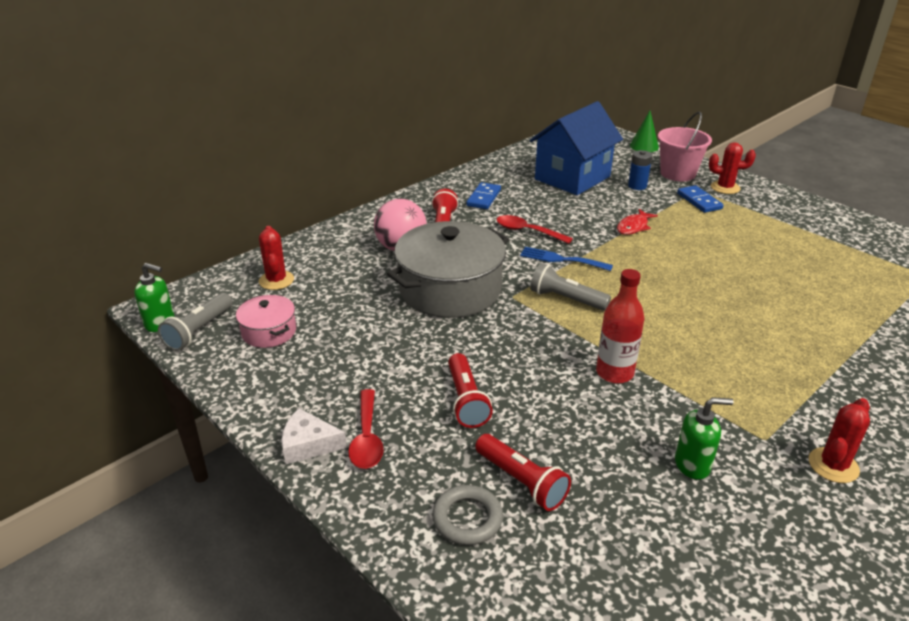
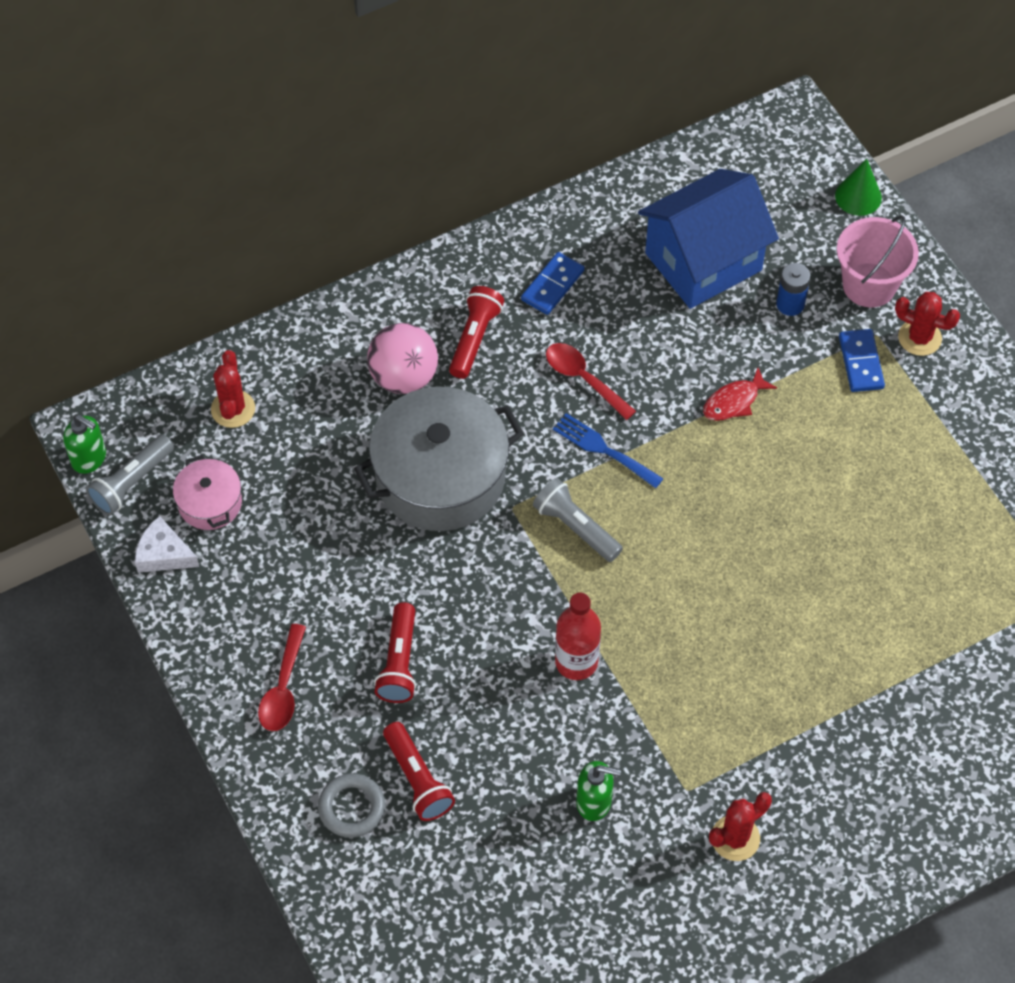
camera: 15 degrees right, 25 degrees up
white cheese [282,408,347,464] -> white cheese moved to [135,516,199,573]

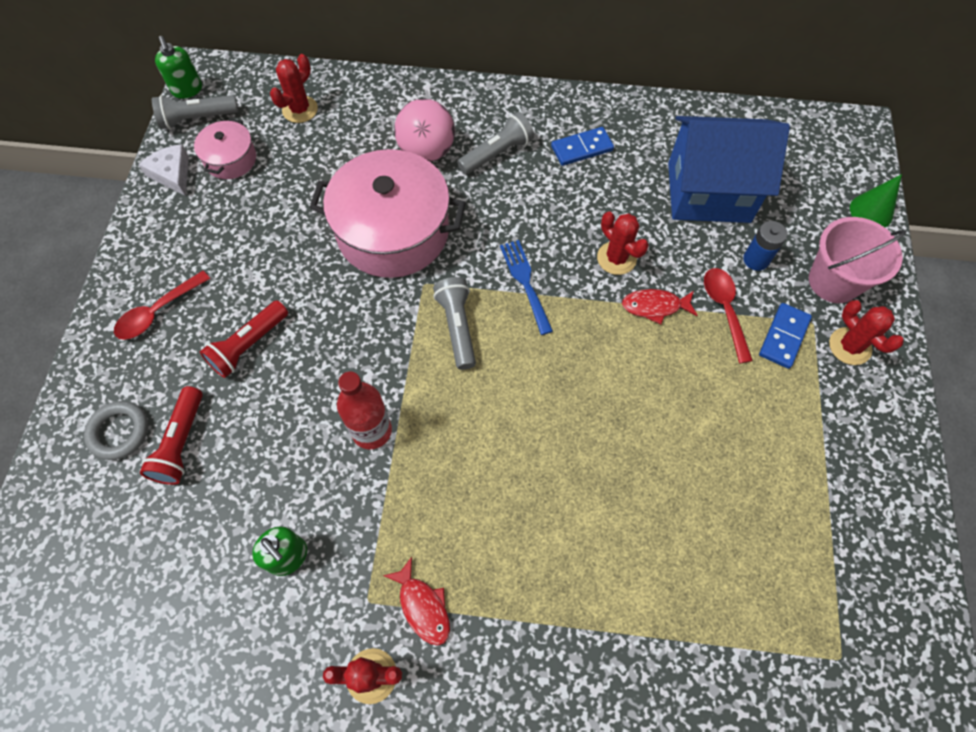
camera: 35 degrees right, 5 degrees up
grey pot [354,386,524,531] -> pink pot [309,149,466,278]
red flashlight [449,286,504,379] -> grey flashlight [457,112,534,175]
red spoon [546,343,636,420] -> red spoon moved to [704,268,753,363]
none -> red fish [383,557,450,646]
none -> red cactus [597,212,649,275]

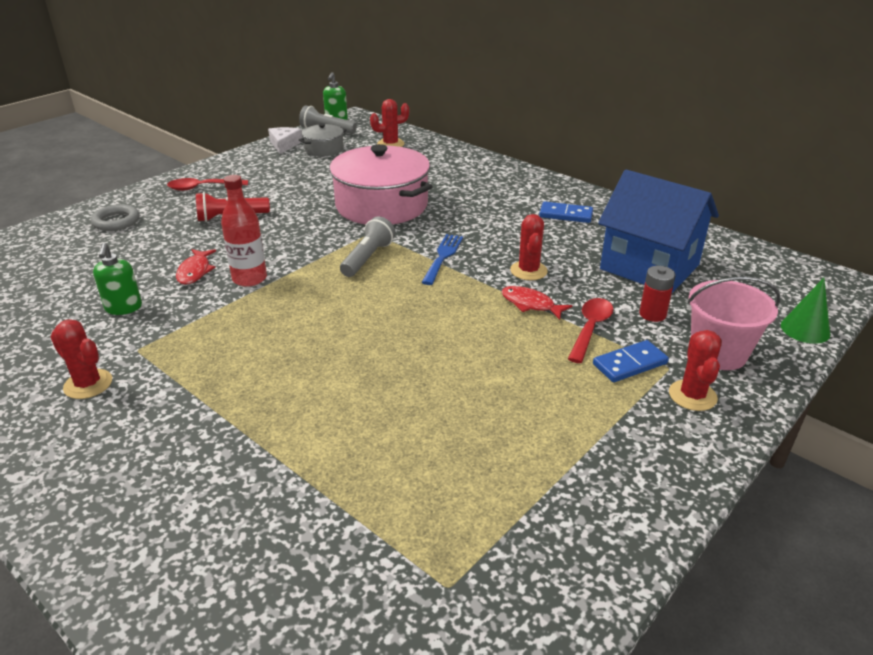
camera: 35 degrees right, 30 degrees down
red flashlight [140,386,203,485] -> none
pink pot [194,118,256,179] -> grey pot [299,123,346,156]
red fish [383,557,450,646] -> red fish moved to [176,249,216,285]
pink ball [394,99,455,162] -> none
grey flashlight [457,112,534,175] -> none
blue battery [743,221,788,271] -> red battery [639,266,676,322]

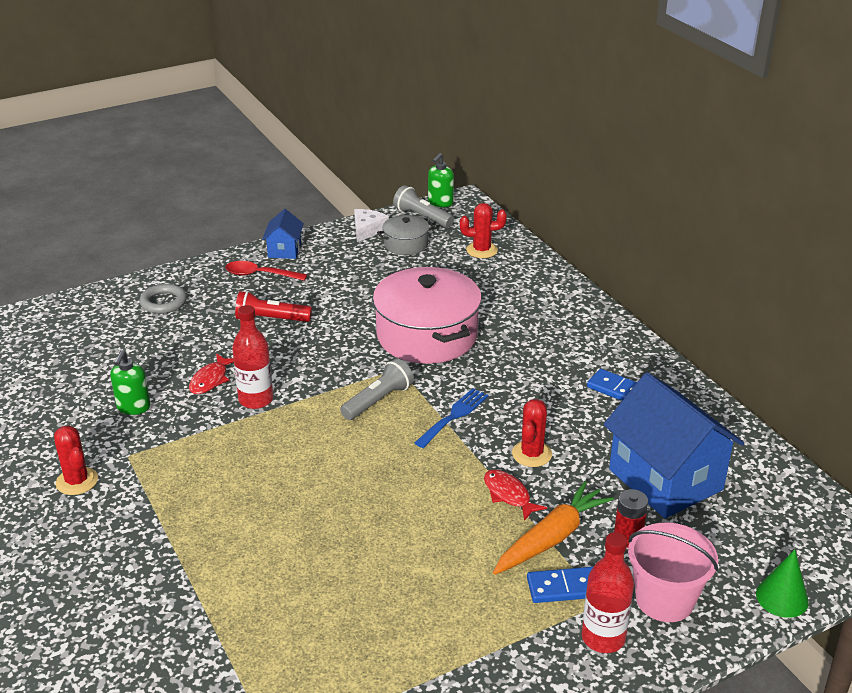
camera: 20 degrees right, 0 degrees up
red spoon [568,298,614,363] -> orange carrot [493,481,614,575]
red cactus [669,330,722,411] -> red bottle [582,532,634,653]
none -> blue house [262,209,304,259]

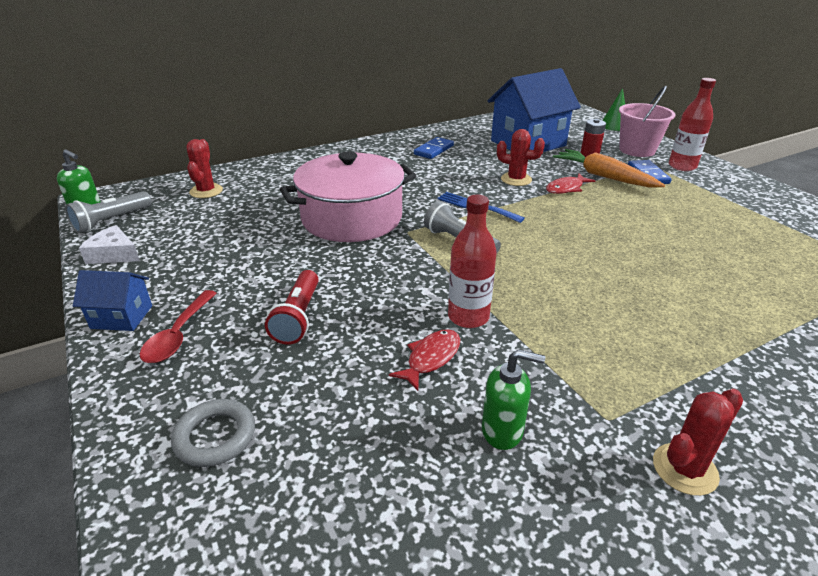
camera: 90 degrees left, 0 degrees up
red fish [189,353,234,394] -> red fish turned 75 degrees counterclockwise [389,329,460,391]
grey pot [377,215,435,255] -> none

